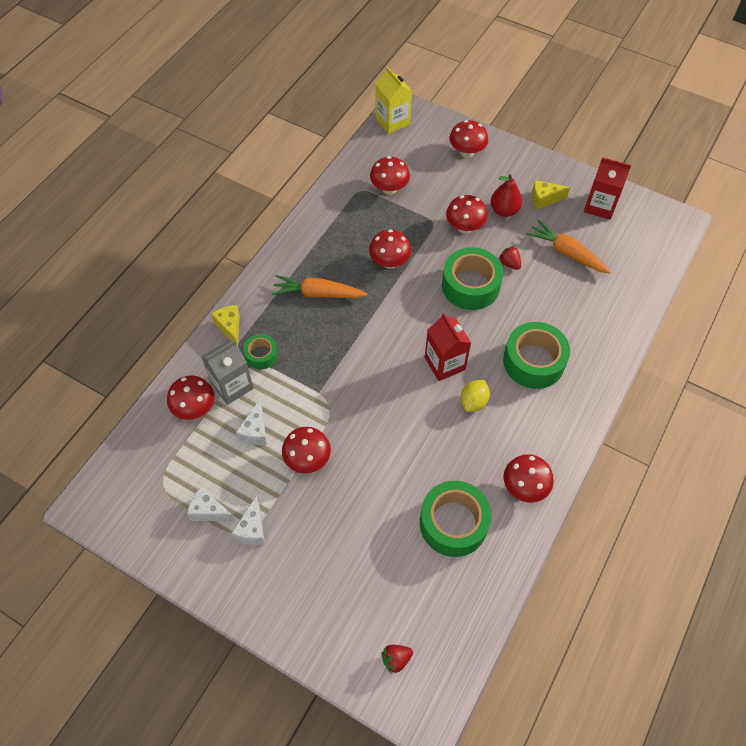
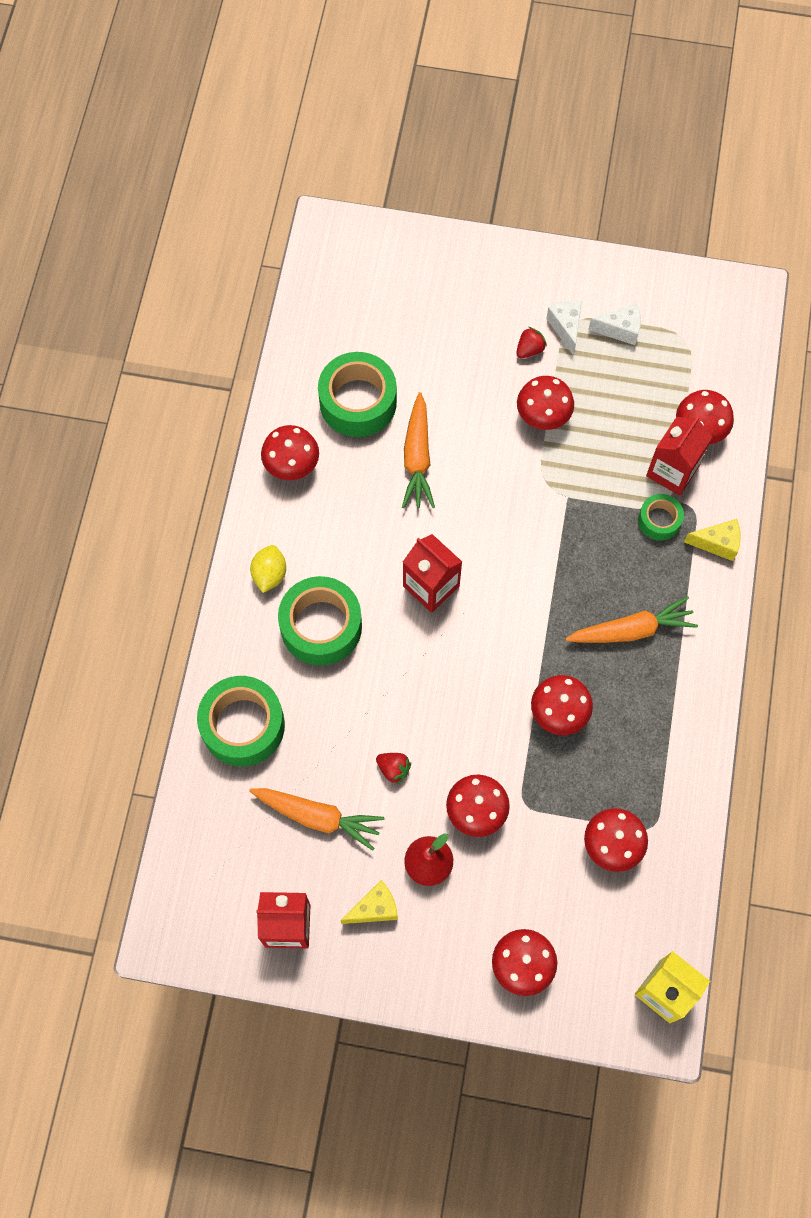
camera: 160 degrees right, 10 degrees up
grey carton [201,340,254,405] -> red carton [646,416,712,496]
yellow cheese [211,305,240,346] -> yellow cheese turned 45 degrees counterclockwise [684,519,741,561]
white cheese [236,400,267,445] -> none
red strawberry [382,645,413,674] -> red strawberry moved to [516,327,547,358]
green tape [442,247,503,310] -> green tape moved to [197,676,285,766]
yellow lemon [461,380,490,412] -> yellow lemon moved to [250,545,286,593]
none -> orange carrot [402,392,435,508]

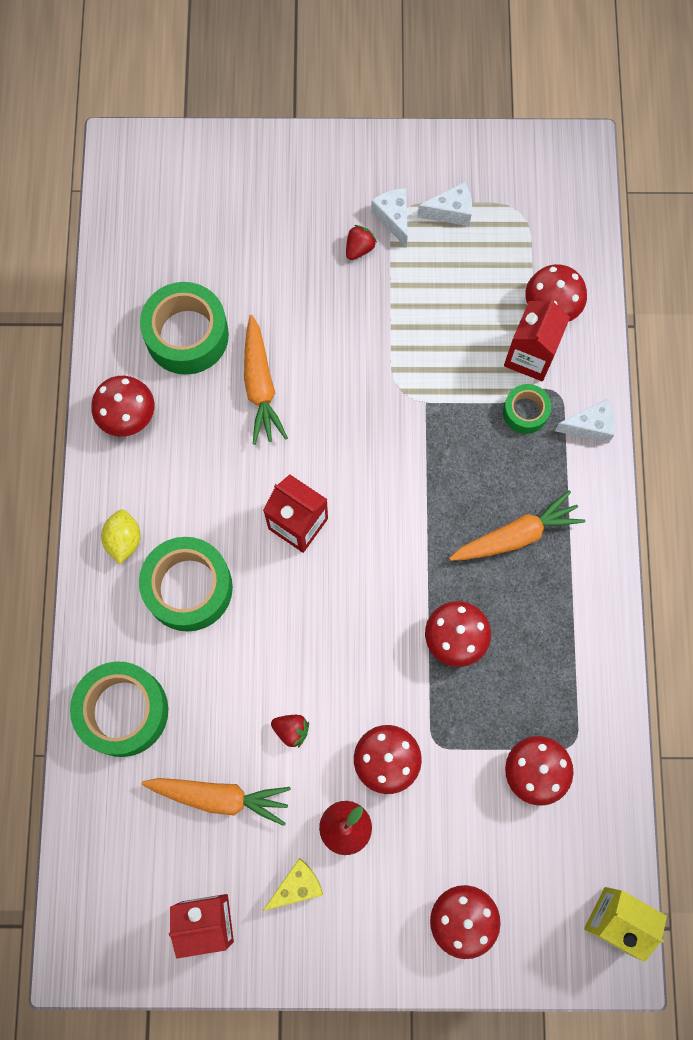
camera: 10 degrees left, 5 degrees up
red mushroom [517,376,574,430] -> none
yellow cheese [684,519,741,561] -> white cheese [555,399,615,443]

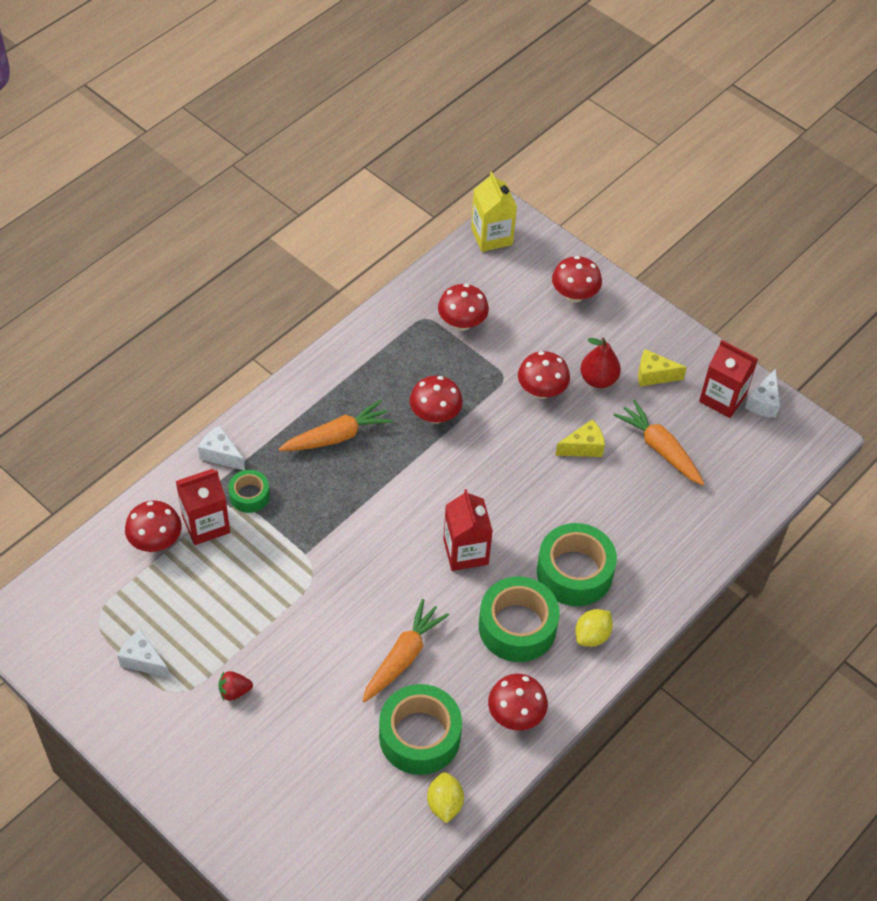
camera: 140 degrees left, 20 degrees down
green tape [70,661,168,757] -> green tape moved to [479,576,560,662]
red strawberry [271,715,309,748] -> yellow cheese [555,419,605,457]
white cheese [371,188,408,248] -> white cheese moved to [745,369,780,418]
orange carrot [449,490,585,561] -> orange carrot turned 135 degrees clockwise [279,400,393,451]
none -> yellow lemon [427,772,464,823]

